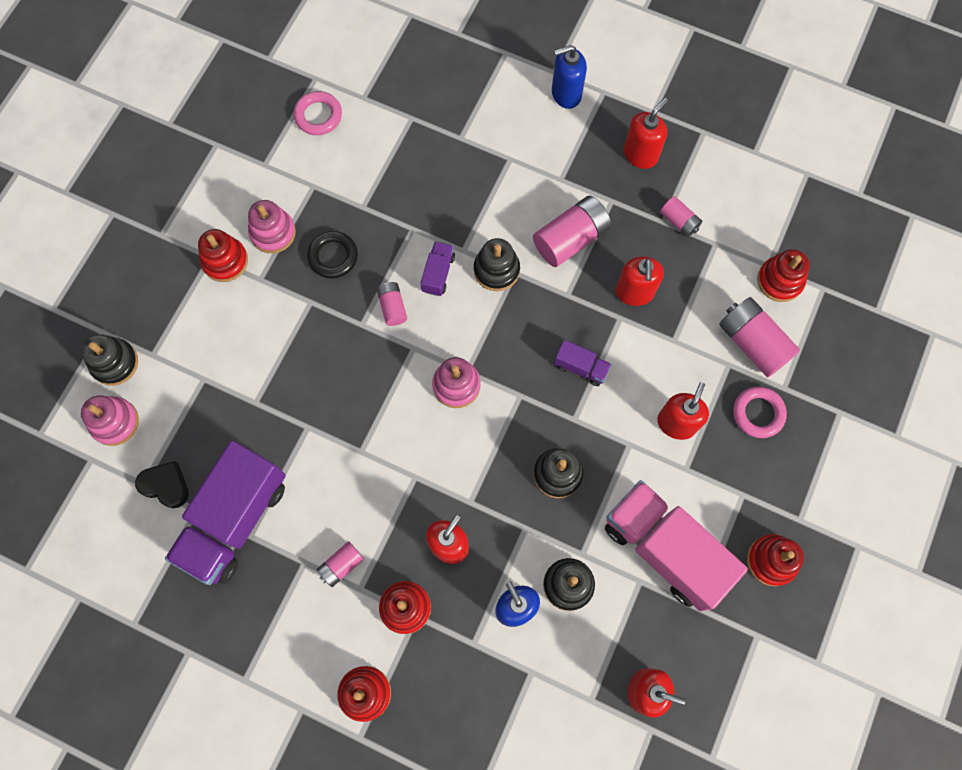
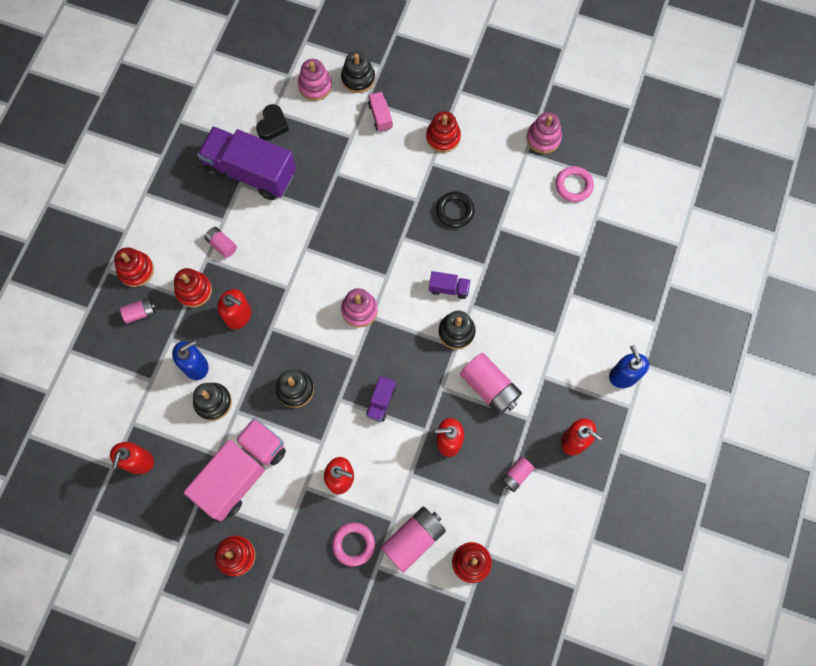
camera: 85 degrees right, 0 degrees up
pink stacking toy [248,200,296,253] -> pink stacking toy moved to [527,112,562,154]
pink battery [377,282,407,326] -> pink battery moved to [120,298,155,324]
none -> pink truck [368,92,393,132]

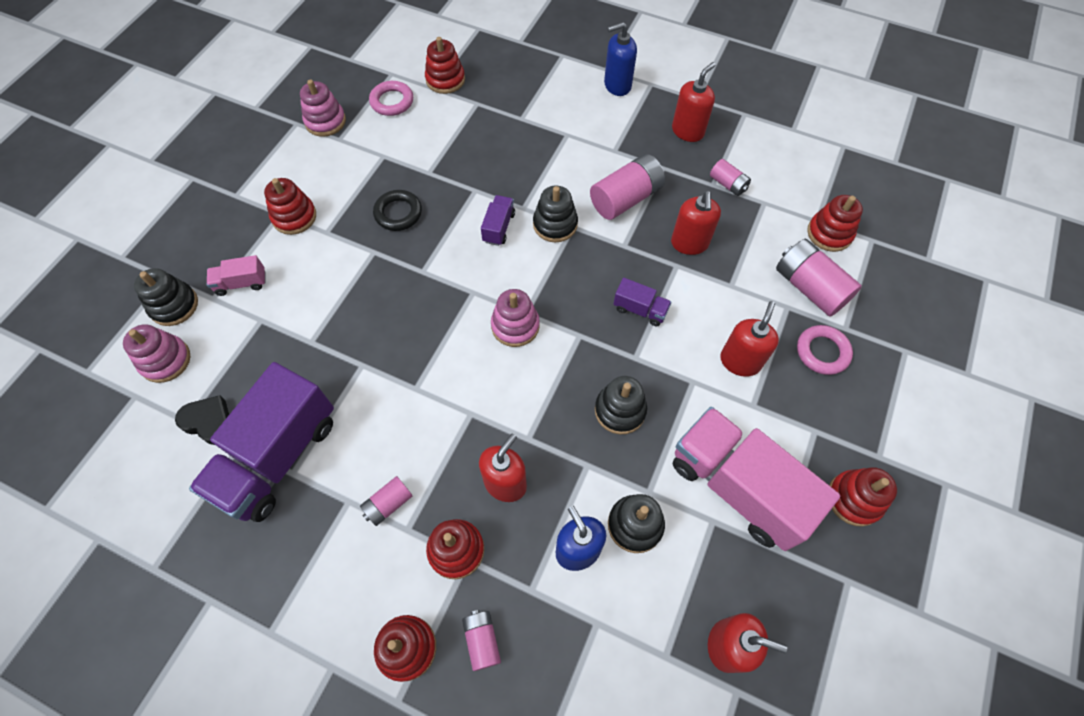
camera: 85 degrees left, 10 degrees down
none -> red stacking toy [425,37,465,94]

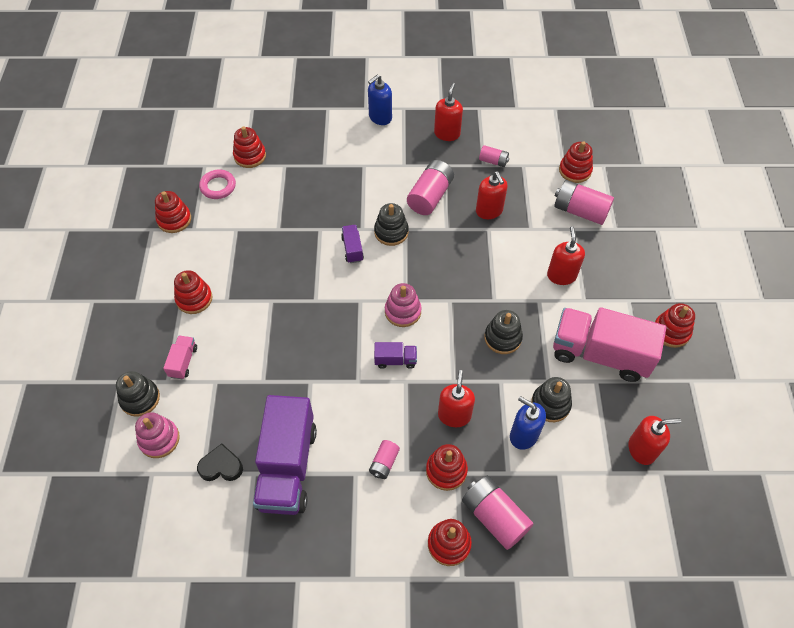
camera: 25 degrees left, 5 degrees down
pink truck [207,255,266,296] -> pink truck turned 135 degrees clockwise [163,336,197,379]
pink stacking toy [300,79,346,137] -> red stacking toy [155,191,191,233]
black ring [373,190,422,231] -> none
pink battery [462,610,501,671] -> pink battery [462,476,533,550], size x1.83
purple truck [614,278,672,326] -> purple truck moved to [374,342,417,369]
pink ring [797,325,853,375] -> none

